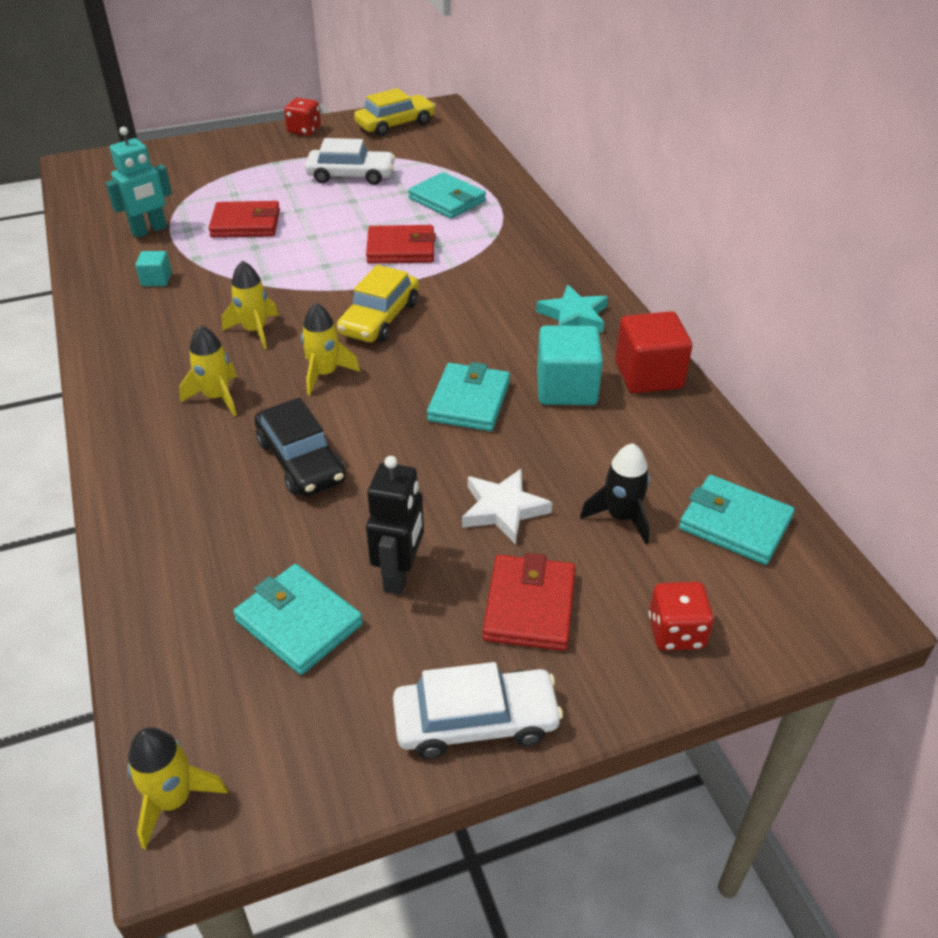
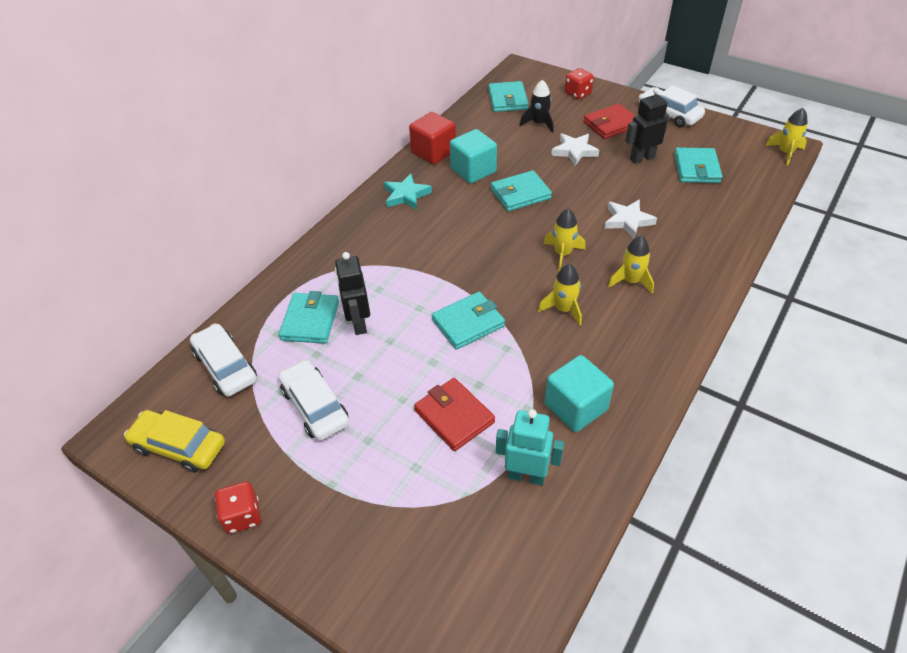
camera: 125 degrees left, 5 degrees up
turquoise cube [135,251,172,286] -> turquoise cube [544,355,614,432], size x1.93
black car [254,397,346,497] -> white star [604,199,657,239]
yellow car [337,265,419,342] -> none
red wallet [366,225,436,264] -> none
none -> white car [190,324,257,396]
none -> black robot [335,252,370,335]
none -> turquoise wallet [432,292,505,350]

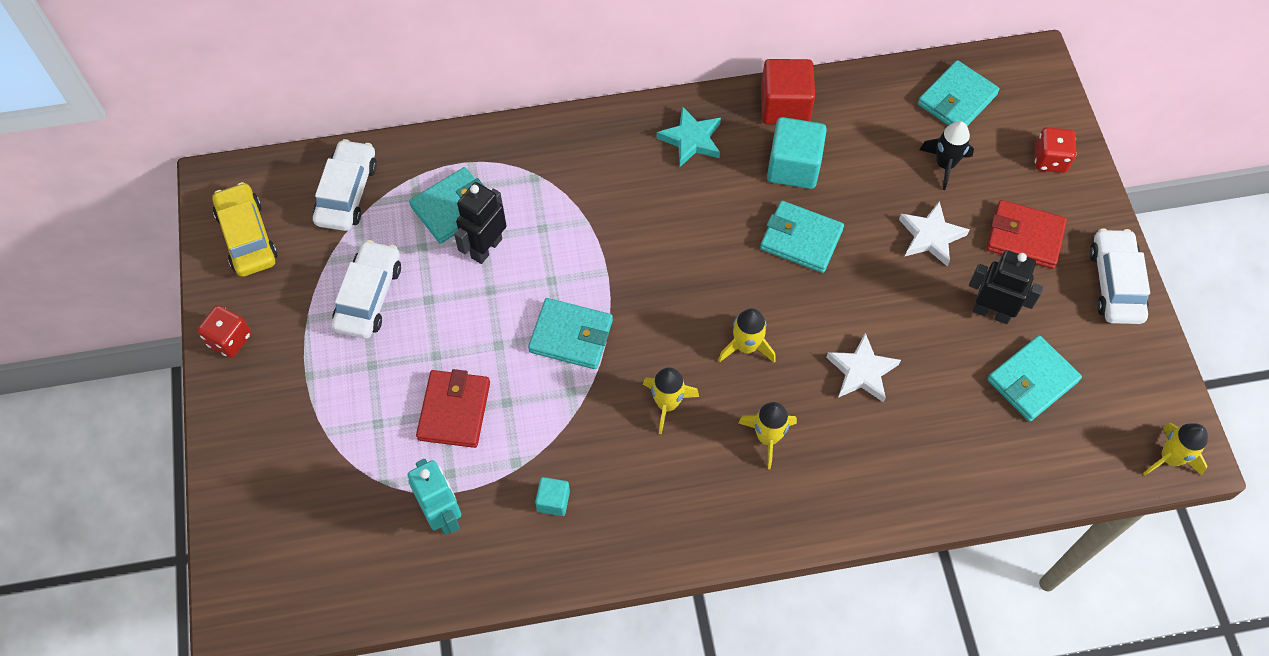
camera: 45 degrees right, 15 degrees up
turquoise cube [544,355,614,432] -> turquoise cube [535,477,570,516], size x0.52

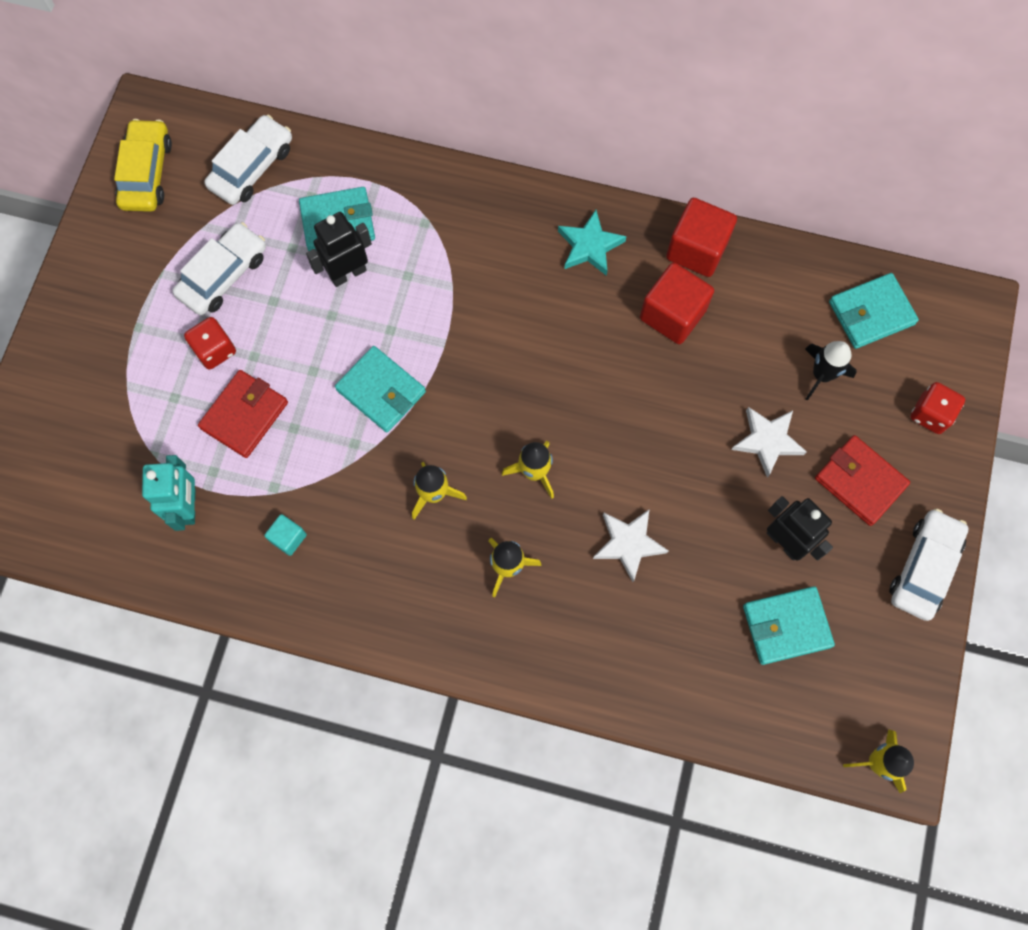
camera: 25 degrees right, 10 degrees up
red dice [197,305,251,358] -> red dice moved to [184,317,236,369]
turquoise wallet [760,201,844,273] -> none
turquoise cube [767,117,827,189] -> red cube [640,263,714,344]

